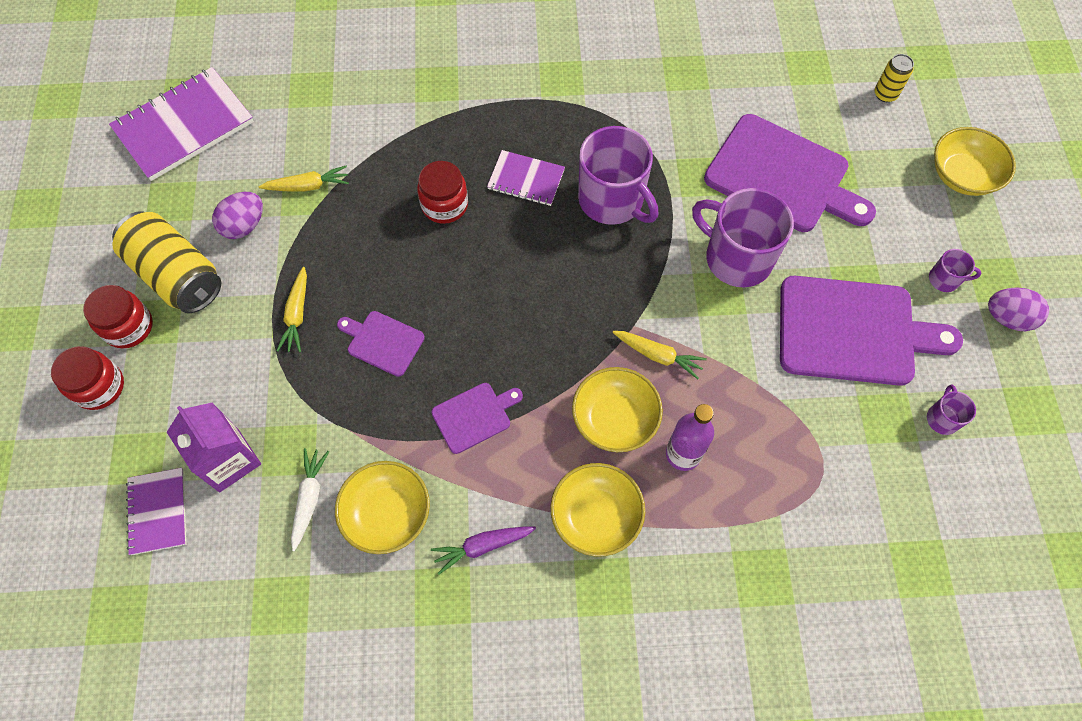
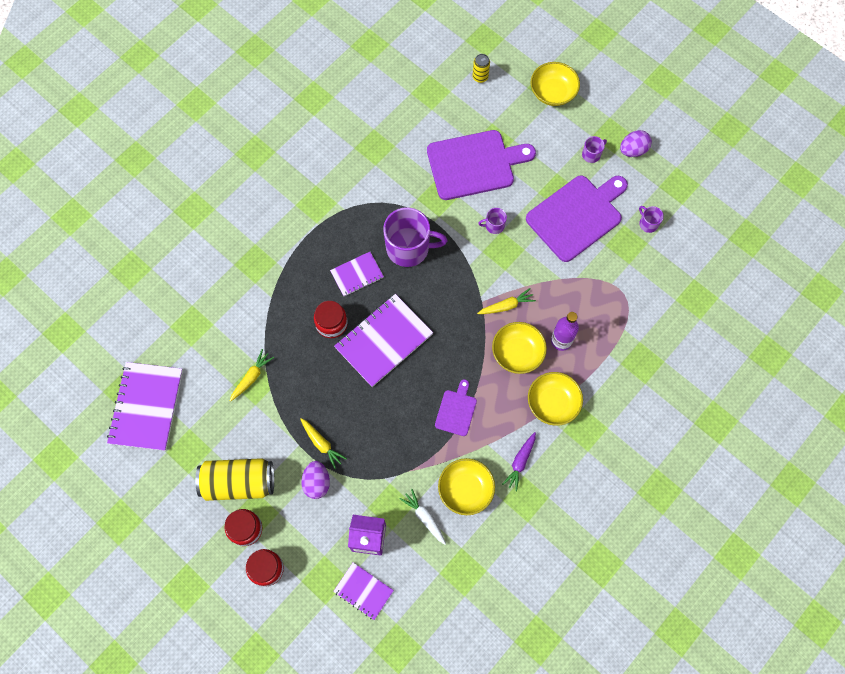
camera: 45 degrees left, 5 degrees up
purple egg [212,192,263,239] -> purple egg moved to [301,461,330,499]
purple cutting board [337,311,425,377] -> none
purple mug [692,188,794,287] -> purple mug [478,208,507,234], size x0.45
none -> purple notebook [334,294,433,387]

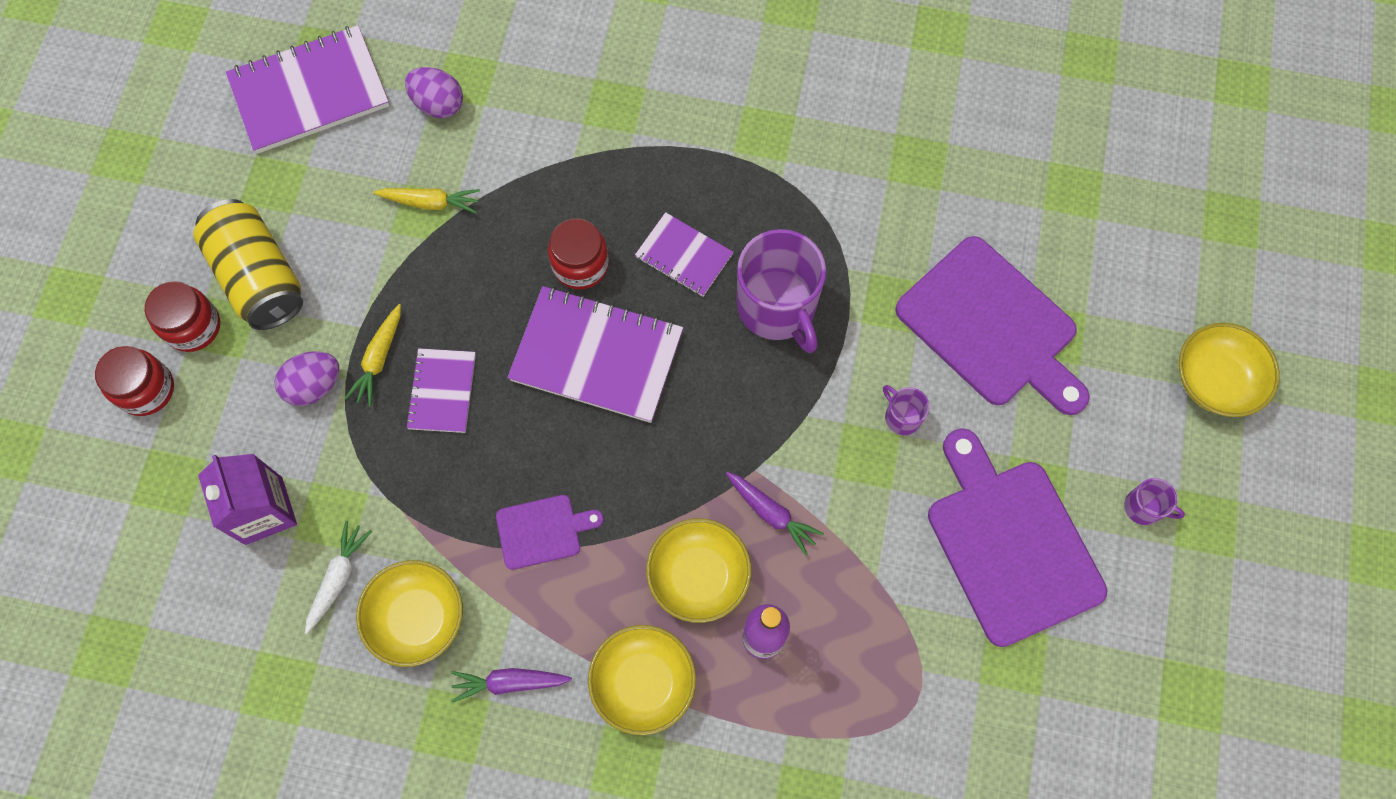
camera: 60 degrees right, 0 degrees up
purple notebook [333,562,394,620] -> purple notebook moved to [406,348,476,433]
yellow can [472,54,490,83] -> none
yellow carrot [477,288,536,314] -> purple carrot [726,472,824,555]
purple cutting board [526,175,628,262] -> purple cutting board turned 135 degrees counterclockwise [928,428,1107,647]
purple egg [620,130,652,157] -> purple egg moved to [405,67,463,118]
purple mug [639,206,664,233] -> none

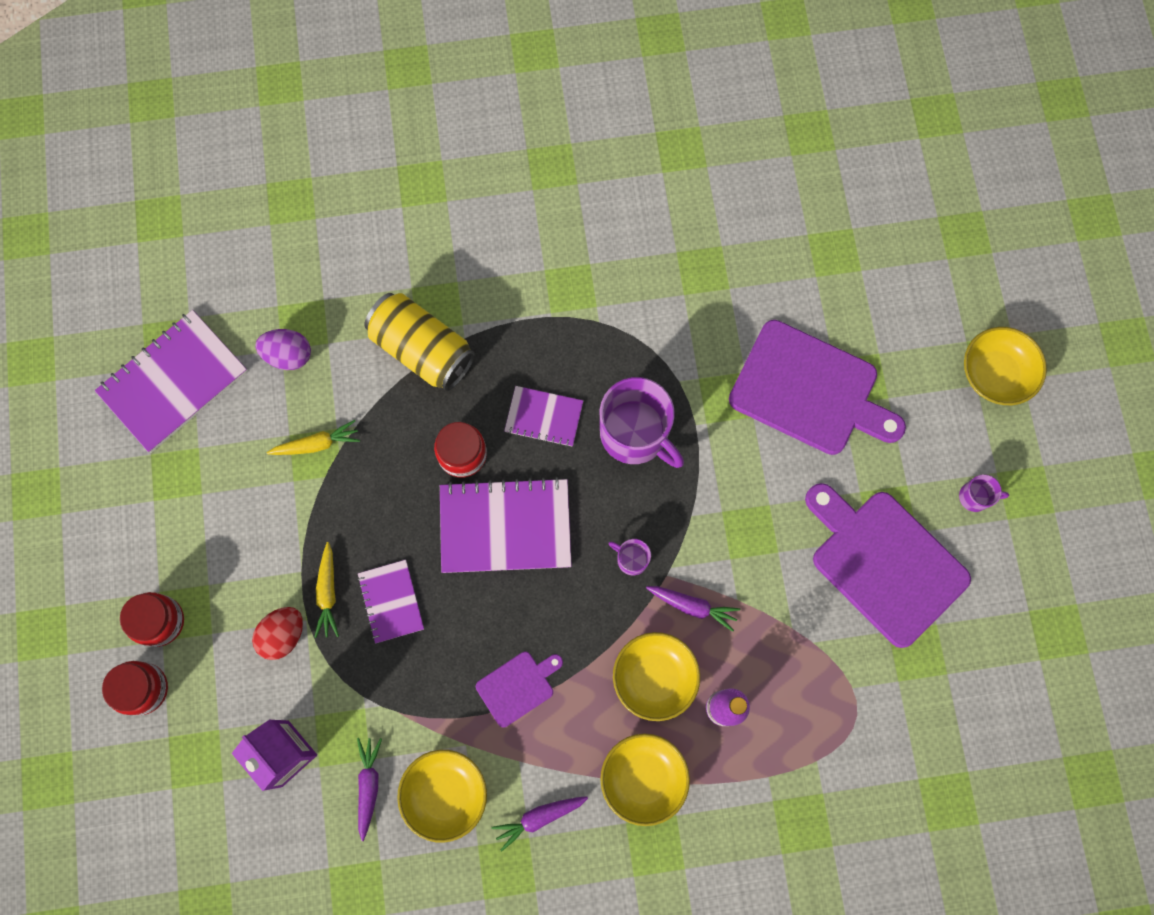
camera: 20 degrees left, 5 degrees up
yellow can [193,199,303,330] -> yellow can moved to [364,293,475,391]
purple egg [274,352,339,406] -> red egg [252,607,303,660]
white carrot [305,521,372,634] -> purple carrot [357,738,382,841]
purple mug [883,385,929,435] -> purple mug moved to [608,539,651,575]

